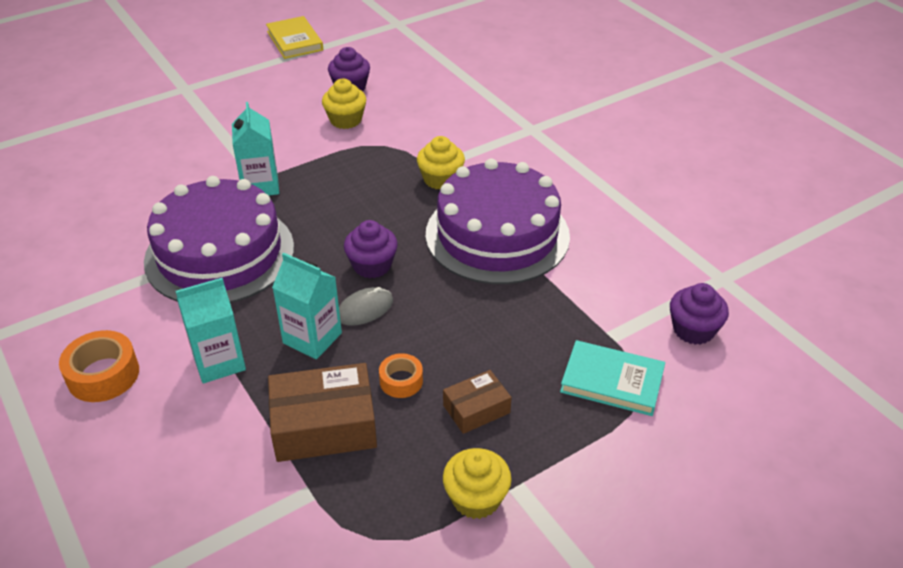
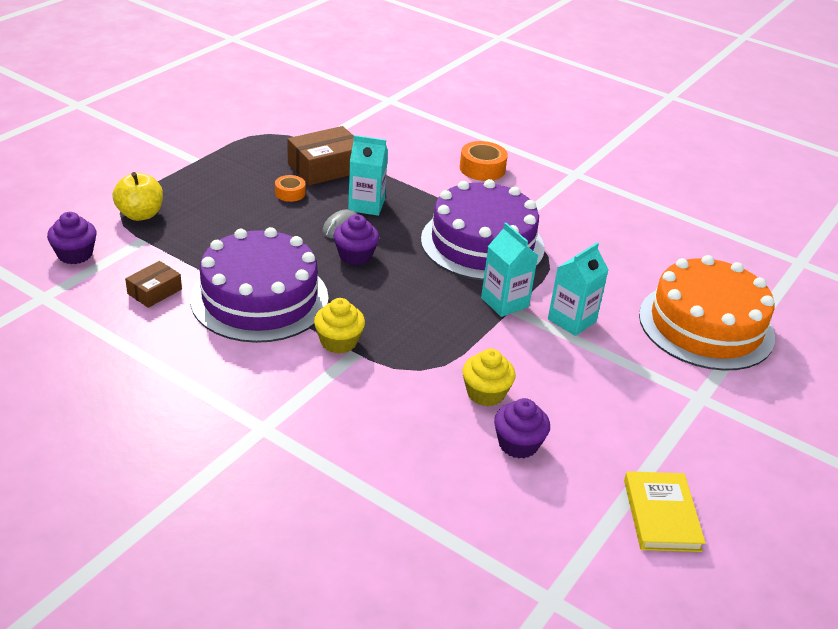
camera: 155 degrees right, 5 degrees down
turquoise carton [176,278,246,383] -> turquoise carton moved to [548,242,609,336]
yellow book [266,16,323,59] -> yellow book turned 45 degrees clockwise [624,471,705,552]
brown box [443,370,512,434] -> brown box moved to [125,261,182,308]
yellow cupcake [443,448,512,519] -> none
turquoise book [560,340,665,416] -> yellow apple [113,172,163,221]
none -> orange cake [639,255,775,371]

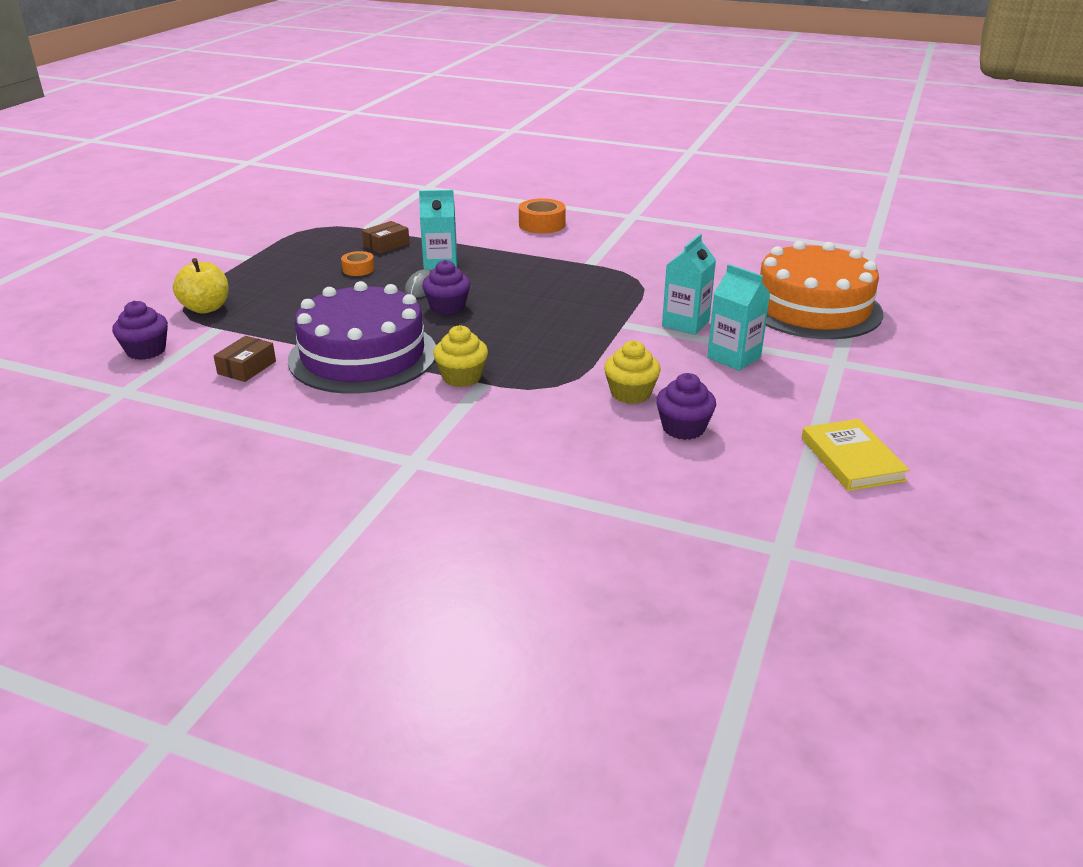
camera: 10 degrees left, 5 degrees down
brown box [287,126,354,185] -> brown box [362,221,410,254], size x0.57
purple cake [421,179,545,280] -> none
turquoise carton [481,223,538,317] -> turquoise carton moved to [707,264,770,371]

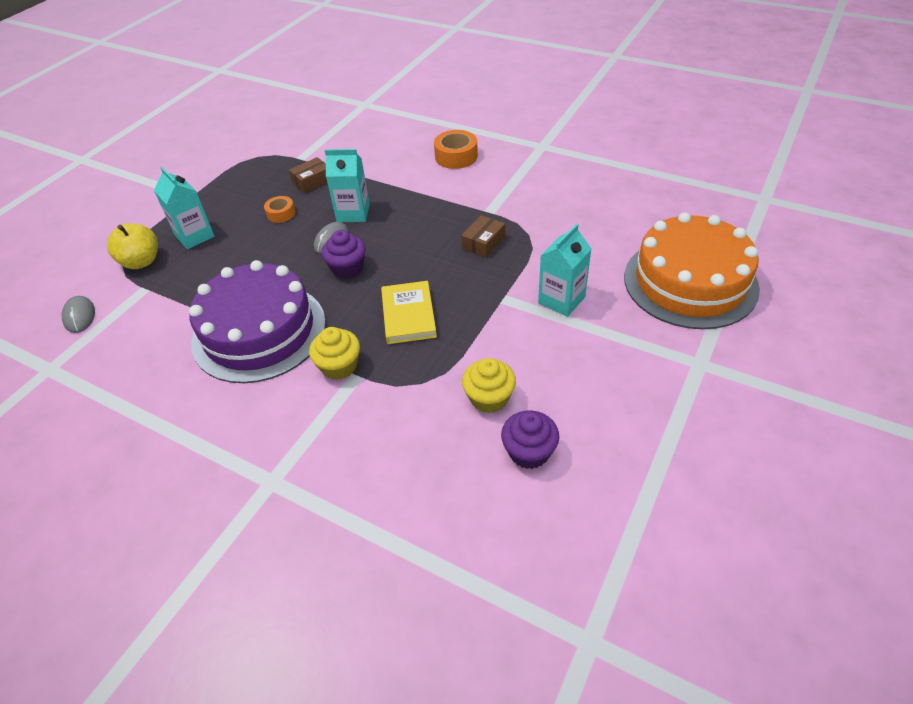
camera: 10 degrees right, 15 degrees up
purple cupcake [112,301,168,360] -> grey mouse [62,296,95,333]
brown box [213,336,276,382] -> brown box moved to [461,215,505,257]
turquoise carton [707,264,770,371] -> turquoise carton moved to [154,167,215,249]
yellow book [802,419,910,491] -> yellow book moved to [381,281,437,344]

